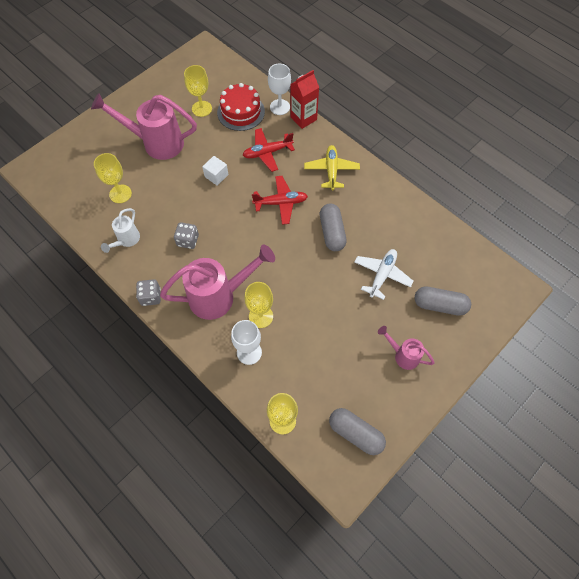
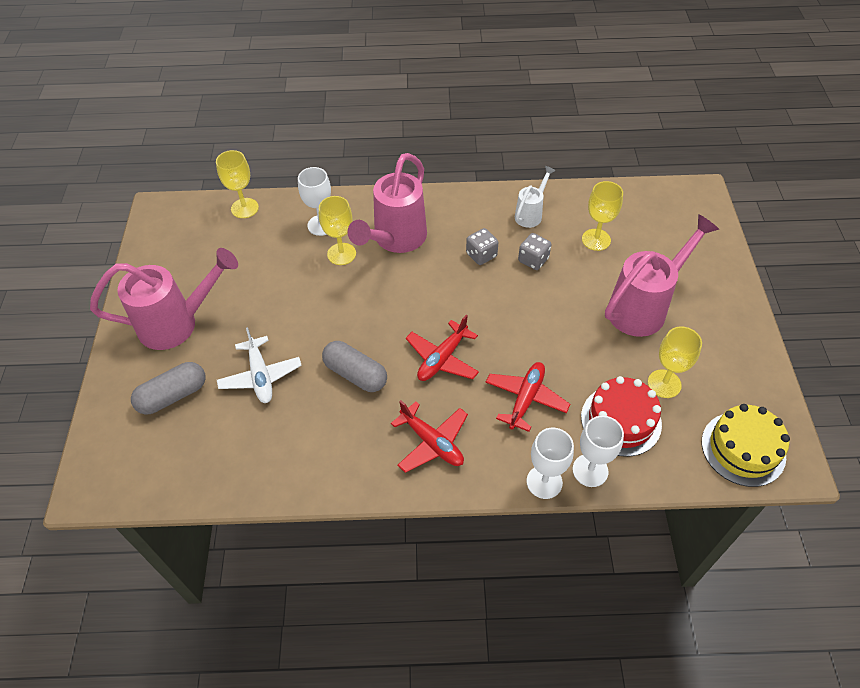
camera: 135 degrees right, 10 degrees down
white watering can [101,208,140,253] -> white watering can turned 60 degrees clockwise [515,166,556,228]
grey dice [136,279,161,306] -> grey dice moved to [518,233,551,270]
white cube [202,156,228,185] -> none
red carton [290,70,319,129] -> white goblet [526,428,574,499]
yellow plane [304,145,360,190] -> red plane [391,400,468,473]
grey capsule [329,408,386,455] -> none
pink watering can [378,326,434,370] -> pink watering can [90,248,238,350], size x1.91
none -> yellow cake [702,404,790,487]

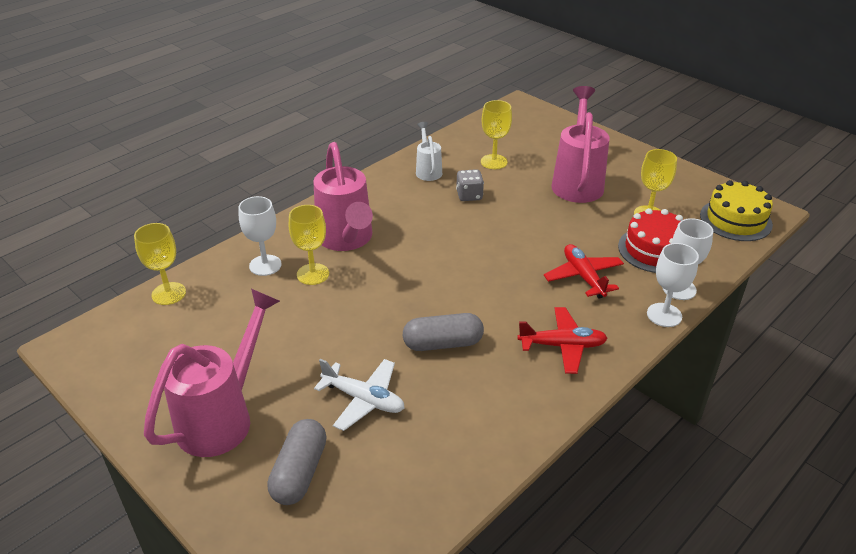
camera: 45 degrees left, 15 degrees down
red plane [406,315,479,381] -> none
grey dice [466,228,498,265] -> none

